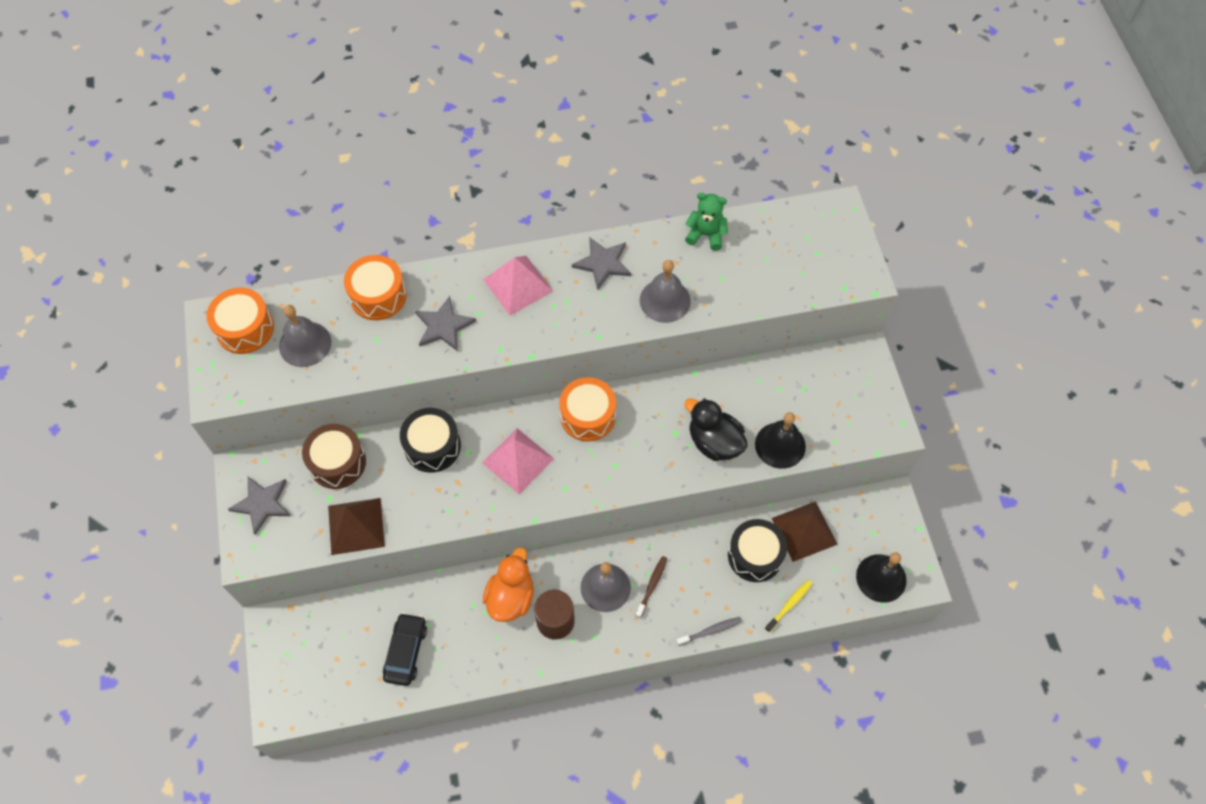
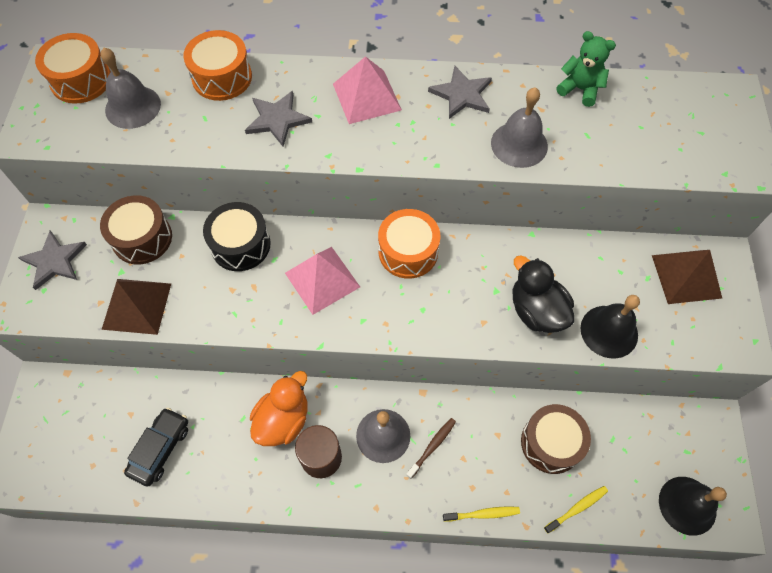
camera: 15 degrees right, 0 degrees up
grey toothbrush [676,617,742,646] -> yellow toothbrush [443,506,520,522]
black drum [728,519,787,582] -> brown drum [521,404,591,474]
brown pyramid [771,501,838,562] -> brown pyramid moved to [652,250,722,304]

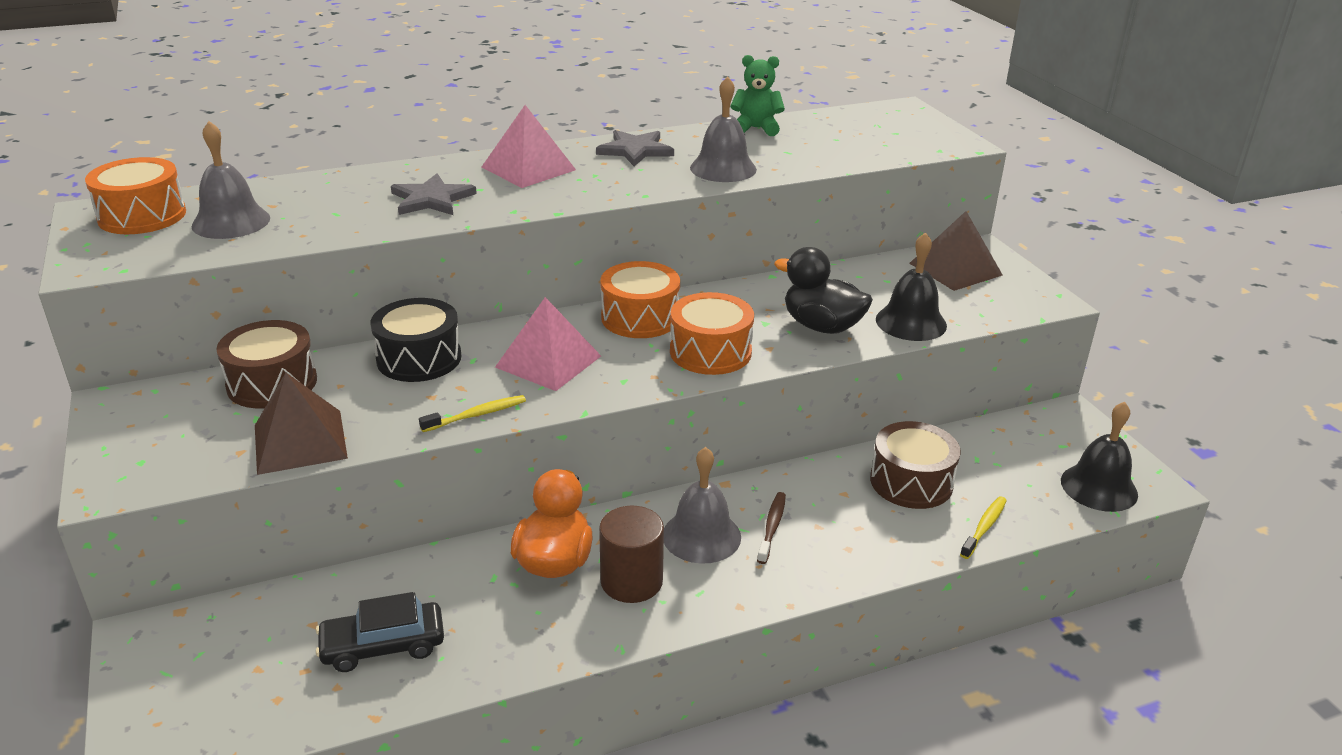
camera: 25 degrees left, 30 degrees down
grey star [18,231,87,290] -> none
black car [124,408,188,486] -> black car turned 105 degrees counterclockwise [316,592,444,672]
orange drum [183,30,252,101] -> orange drum moved to [670,292,754,375]
yellow toothbrush [443,506,520,522] -> yellow toothbrush moved to [419,395,526,432]

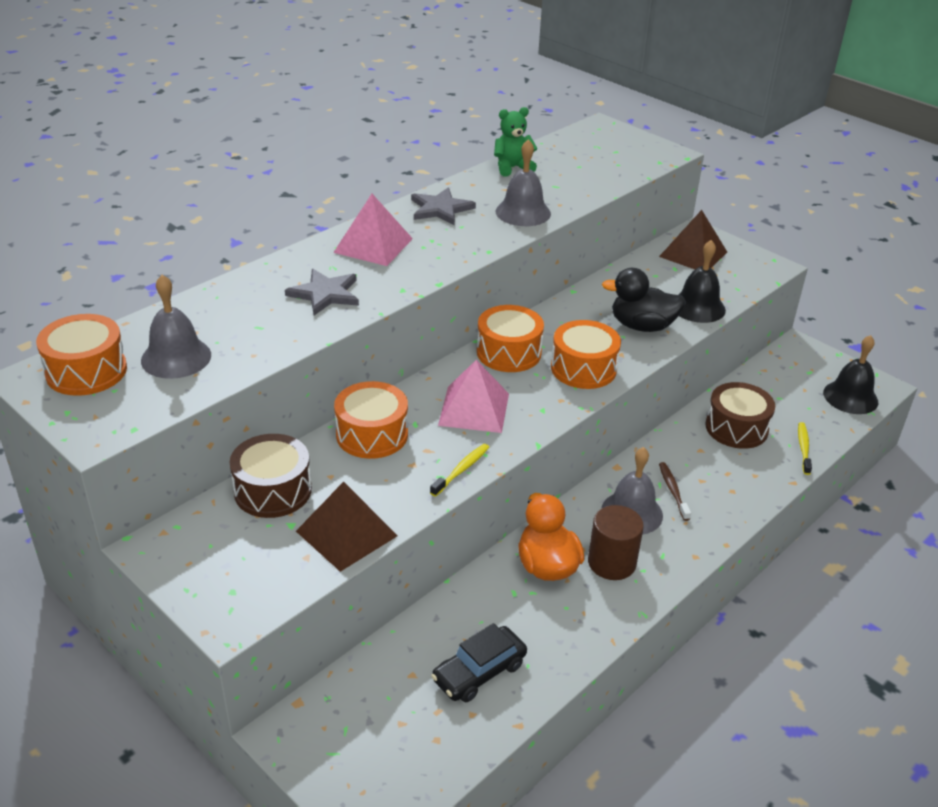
camera: 25 degrees left, 5 degrees up
black drum [370,298,461,382] -> orange drum [334,381,408,459]

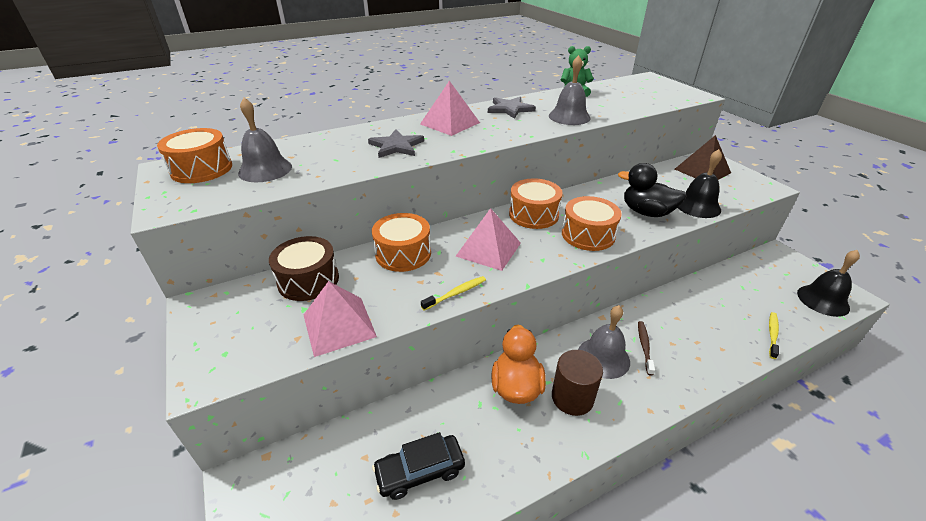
camera: 20 degrees right, 0 degrees up
brown pyramid [296,482,397,572] -> pink pyramid [304,281,377,357]
brown drum [705,382,775,449] -> none

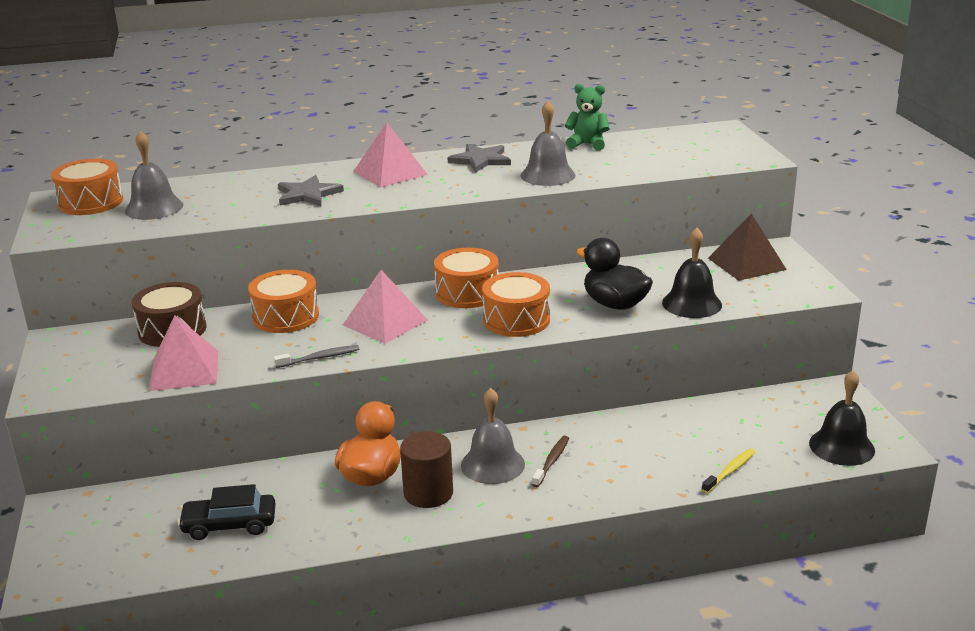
camera: 15 degrees right, 10 degrees down
yellow toothbrush [421,276,486,311] -> grey toothbrush [273,345,359,368]

